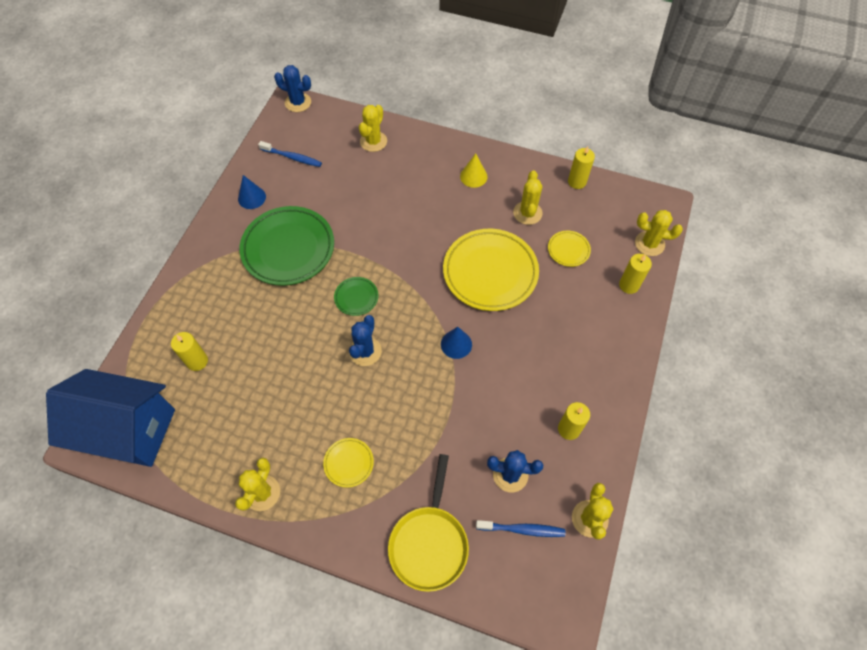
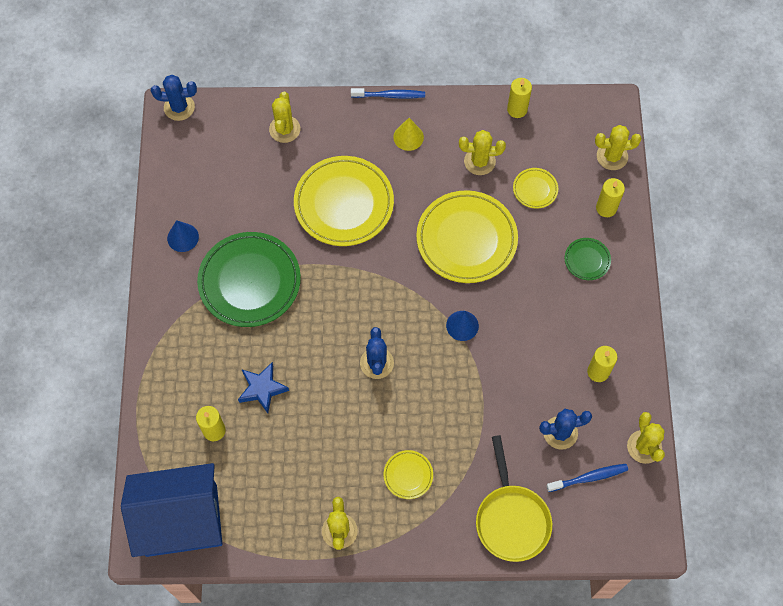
camera: 20 degrees left, 5 degrees up
blue toothbrush [258,141,322,167] -> blue toothbrush moved to [351,88,425,99]
green plate [334,277,378,316] -> green plate moved to [565,238,611,280]
yellow cactus [513,170,543,225] -> yellow cactus turned 75 degrees counterclockwise [459,130,506,175]
none -> blue star [238,362,289,413]
none -> yellow plate [294,156,394,246]

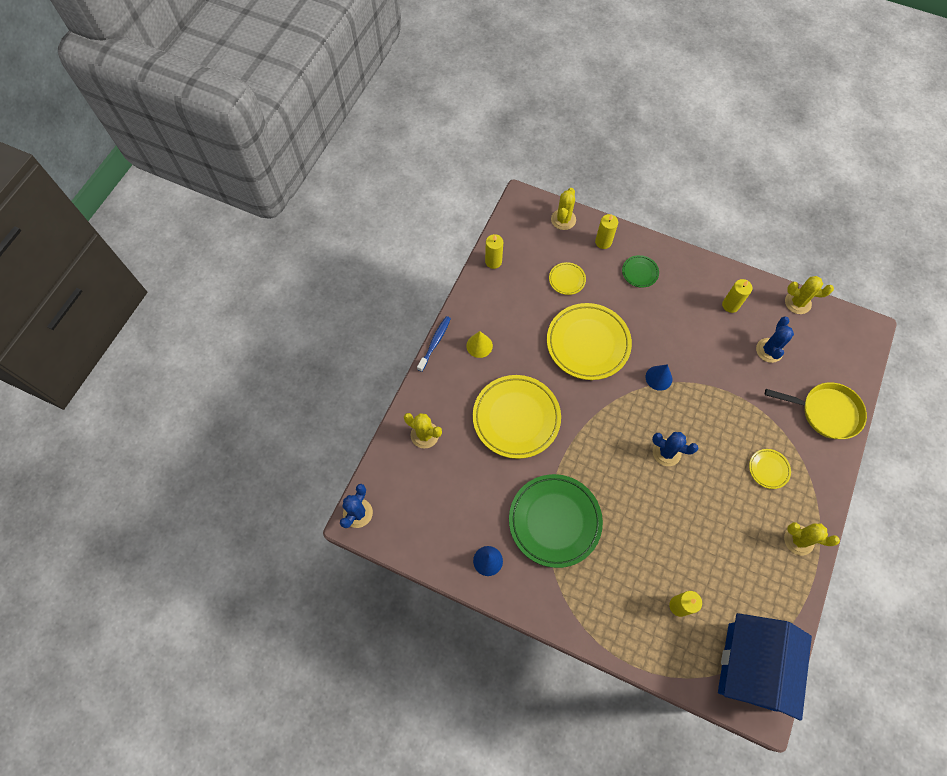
camera: 65 degrees left, 0 degrees up
blue star [238,362,289,413] -> none
yellow cactus [459,130,506,175] -> none
blue toothbrush [546,464,628,492] -> none

